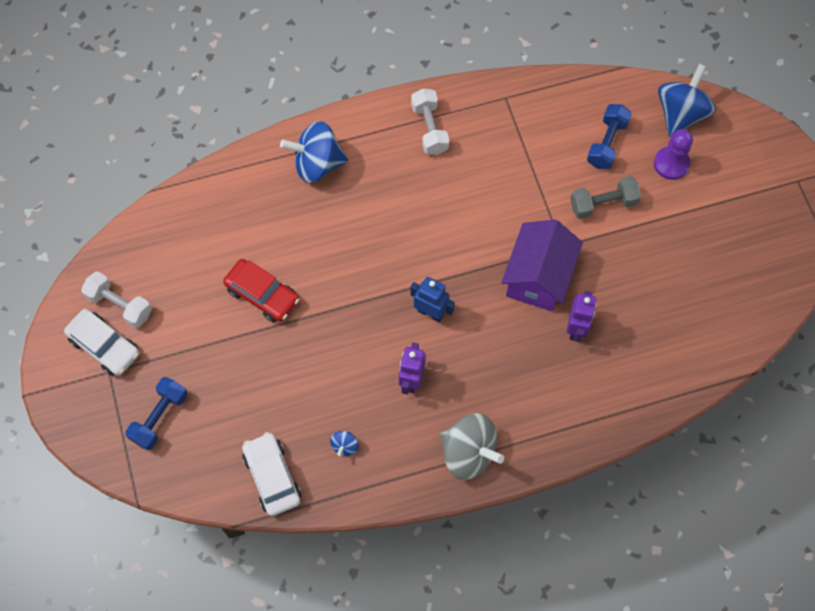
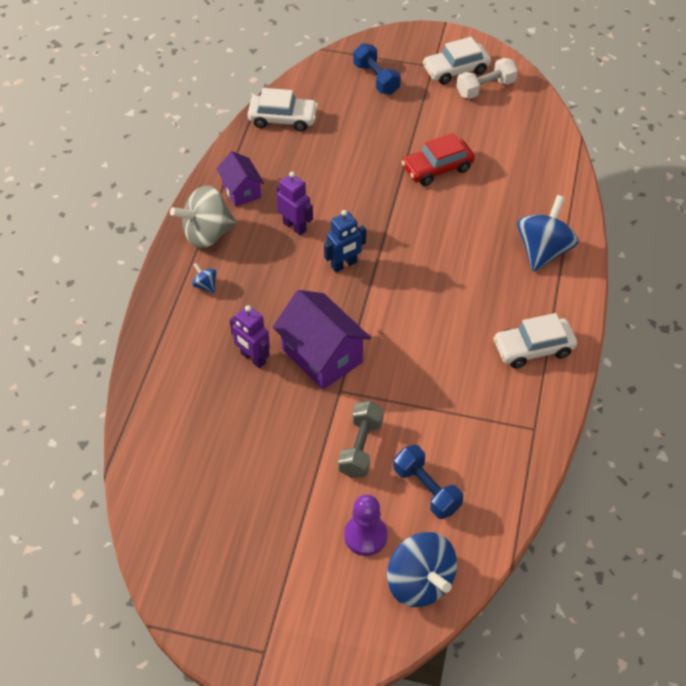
camera: 120 degrees right, 15 degrees down
blue spinning top [330,431,358,456] -> blue spinning top moved to [192,263,217,293]
white dumbbell [411,88,450,155] -> white car [493,313,577,368]
none -> purple house [216,151,264,207]

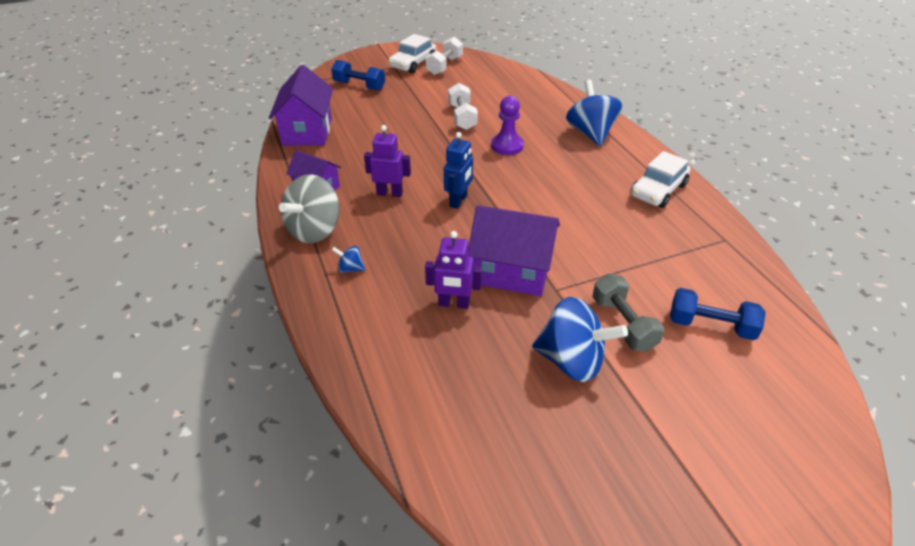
camera: 35 degrees left, 10 degrees down
white car [248,88,318,131] -> purple house [269,65,333,146]
purple pawn [344,494,388,556] -> purple pawn moved to [491,96,524,155]
blue spinning top [387,532,457,607] -> blue spinning top moved to [532,297,628,382]
red car [402,133,475,186] -> white dumbbell [448,83,478,130]

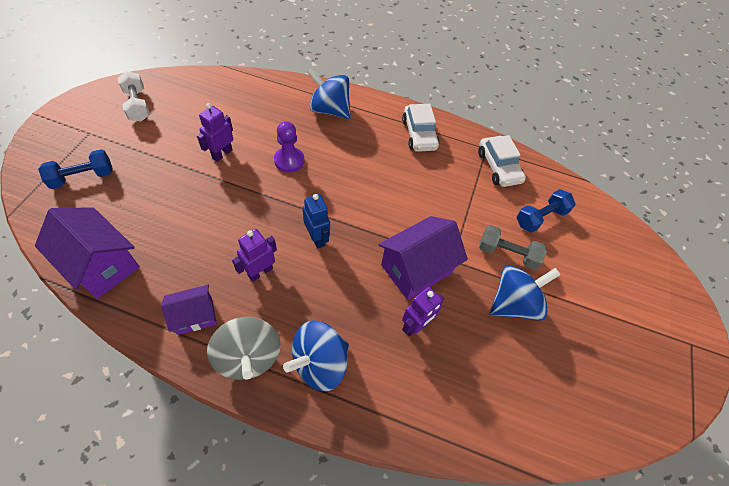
camera: 55 degrees left, 15 degrees up
blue spinning top [332,246,366,273] -> blue spinning top [283,320,349,391], size x2.29
white car [388,34,436,73] -> white car moved to [478,135,526,187]
white dumbbell [448,83,478,130] -> purple robot [197,103,233,162]

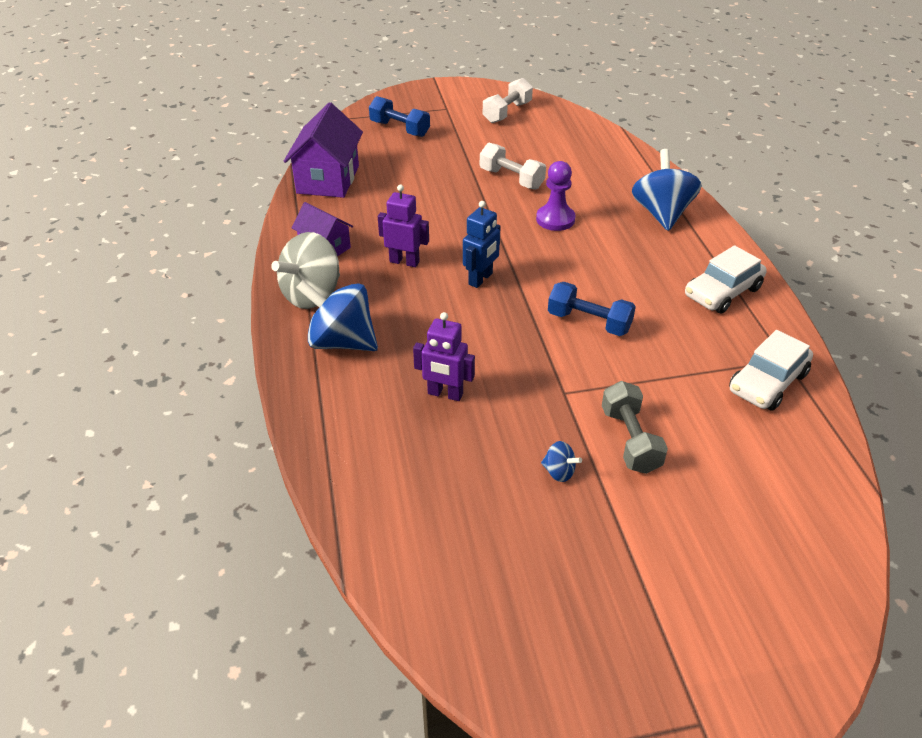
camera: 65 degrees right, 15 degrees down
purple robot [197,103,233,162] -> white dumbbell [480,143,546,190]
purple house [378,216,468,300] -> none
blue spinning top [490,266,561,321] -> blue spinning top [541,441,582,482], size x0.44
blue dumbbell [516,189,576,233] -> blue dumbbell moved to [548,282,636,336]

